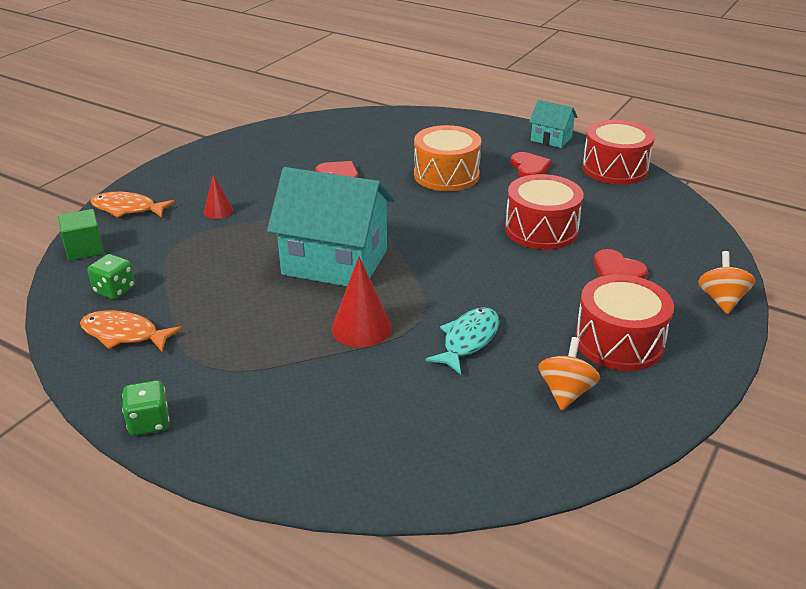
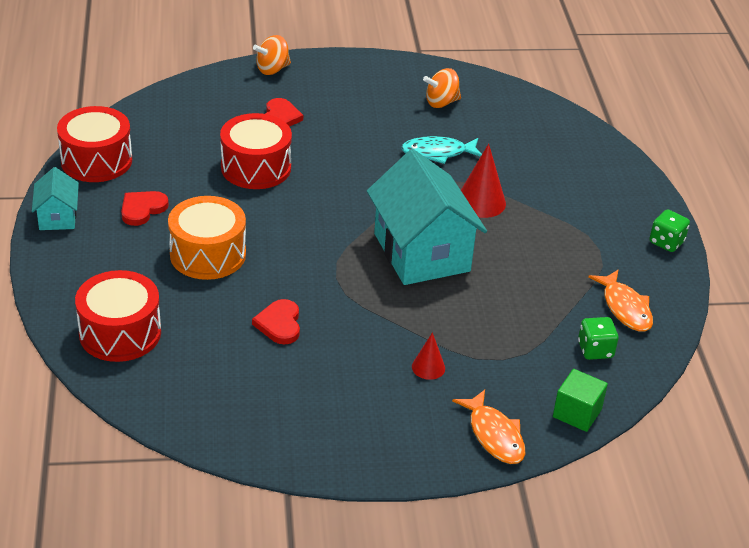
camera: 130 degrees left, 5 degrees up
red drum [575,274,674,371] -> red drum moved to [75,270,161,362]

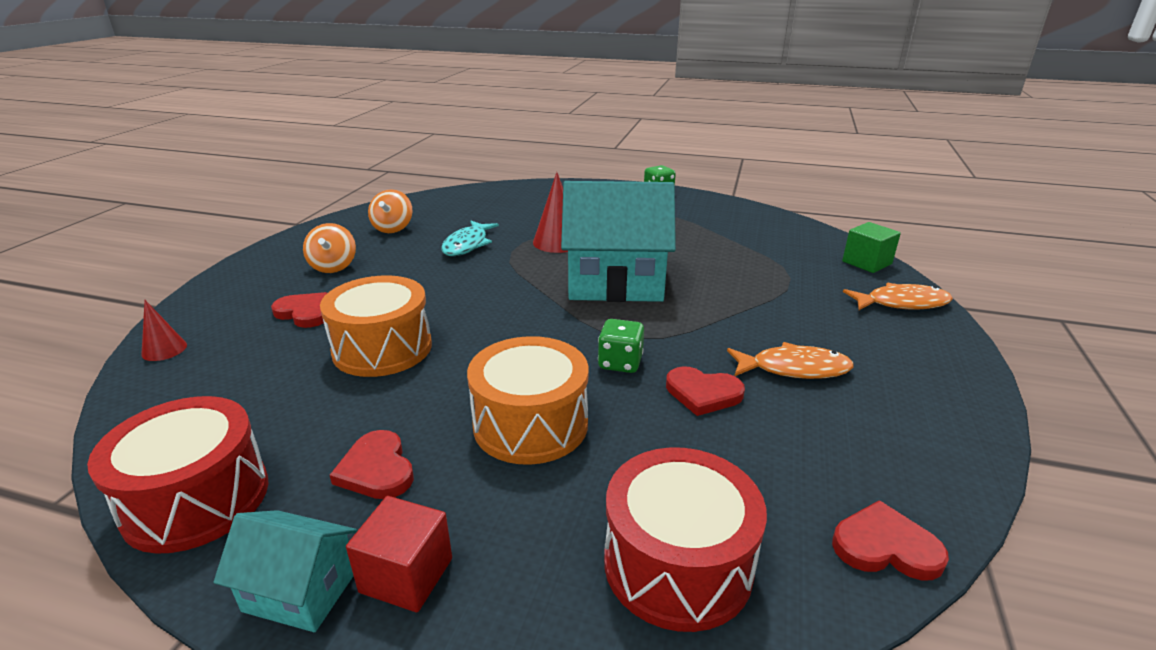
camera: 65 degrees left, 10 degrees down
red drum [220,113,292,189] -> orange drum [320,276,432,377]
orange spinning top [253,35,291,75] -> orange spinning top moved to [303,223,356,273]
red cone [412,332,445,380] -> red cone moved to [141,300,187,361]
green dice [578,317,618,360] -> green dice moved to [598,319,644,373]
orange fish [588,269,653,332] -> orange fish moved to [727,342,854,379]
none -> red cube [346,496,452,612]
none -> red heart [832,500,949,580]

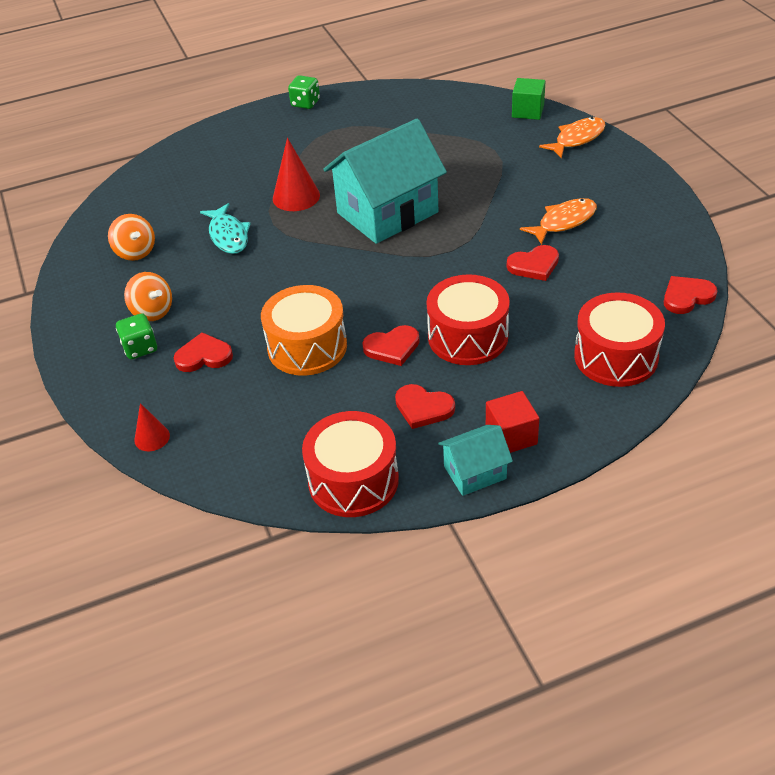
camera: 35 degrees left, 15 degrees up
orange drum [467,336,589,465] -> red drum [427,274,510,365]
green dice [598,319,644,373] -> green dice moved to [116,313,157,359]
none -> red heart [362,325,420,366]

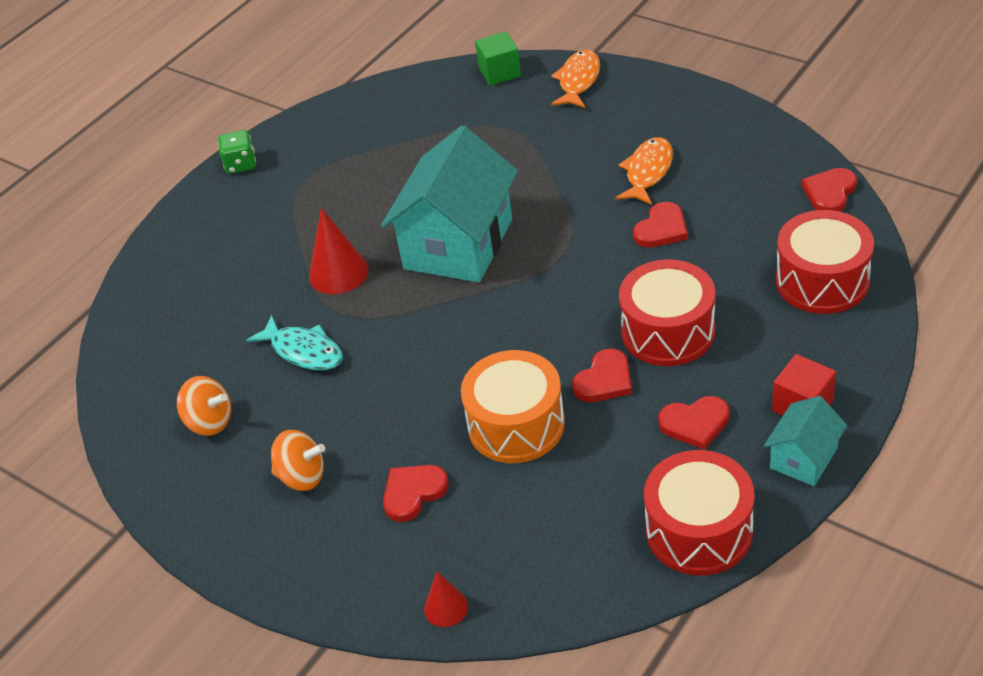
camera: 30 degrees left, 0 degrees up
green dice [116,313,157,359] -> none

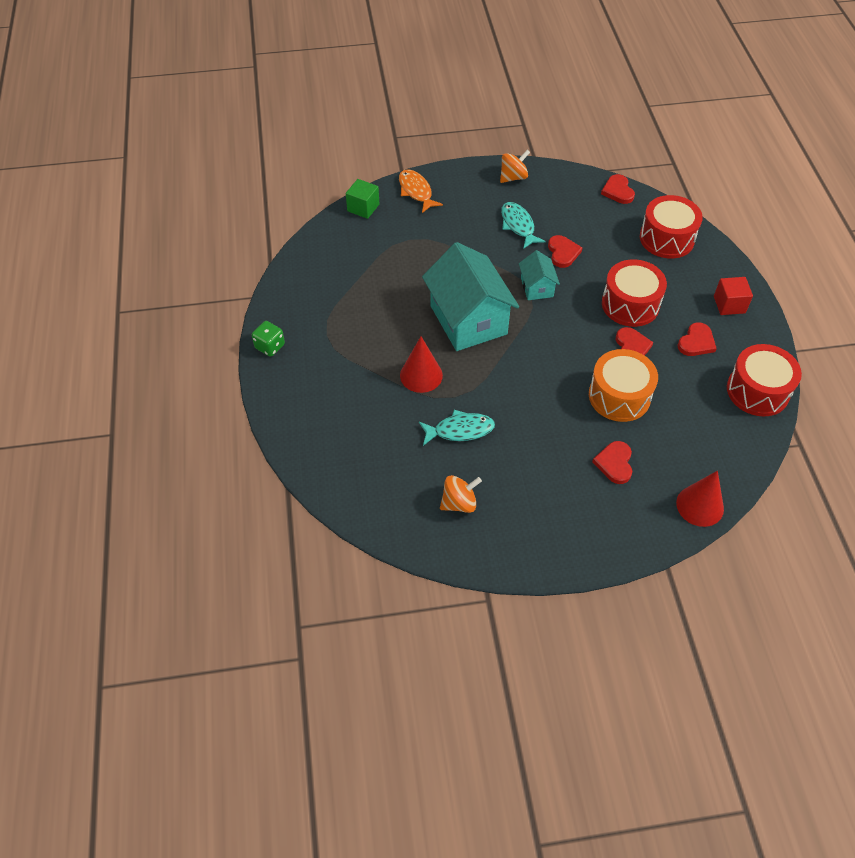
camera: 50 degrees left, 10 degrees up
orange spinning top [271,430,325,491] -> orange spinning top moved to [500,150,530,183]
red cone [424,572,468,627] -> red cone [676,471,724,527], size x1.70
orange fish [615,137,673,205] -> turquoise fish [501,202,545,249]
turquoise house [764,396,847,486] -> turquoise house moved to [519,250,560,300]

